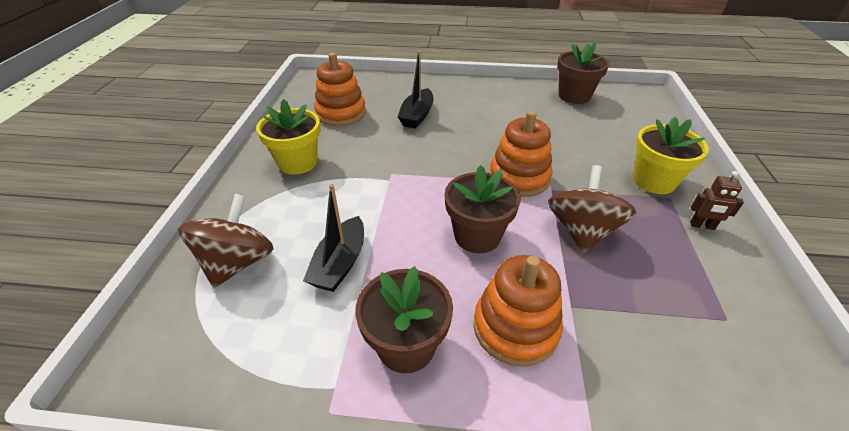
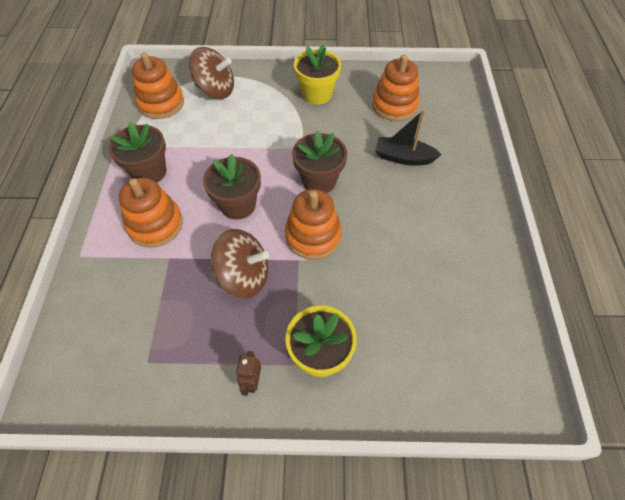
camera: 85 degrees right, 15 degrees up
black boat [303,184,364,292] -> none
brown flower pot [557,42,609,104] -> brown flower pot moved to [292,131,347,193]
none -> orange stacking toy [132,52,184,119]

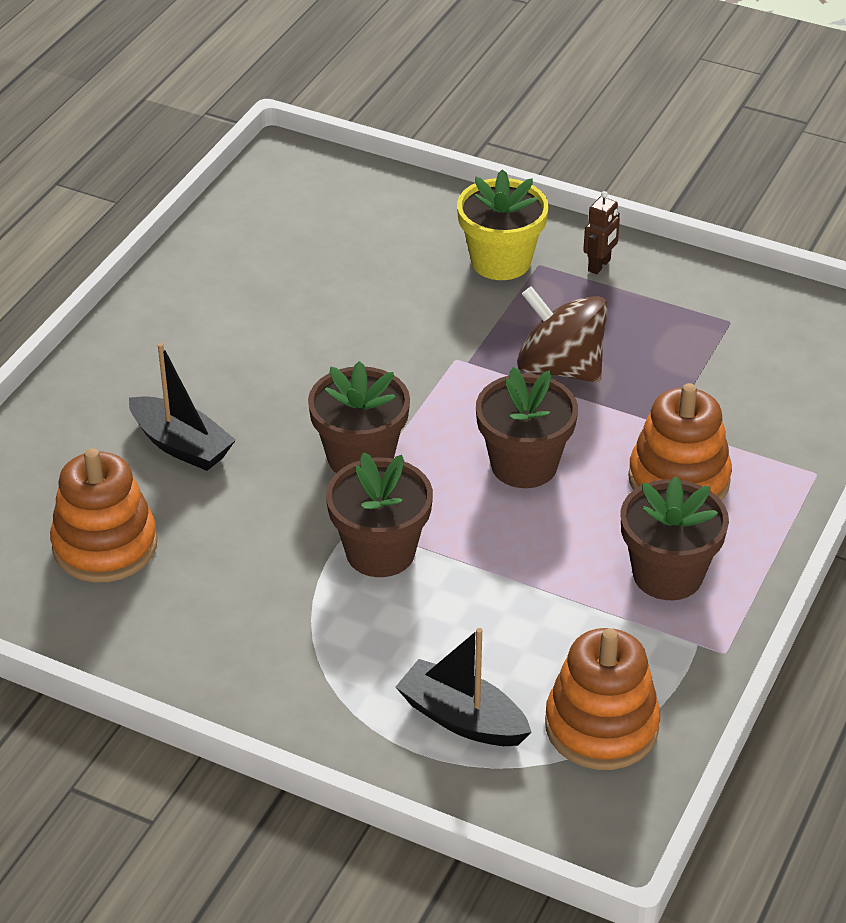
camera: 155 degrees left, 15 degrees down
brown spinning top [189,47,234,99] -> black boat [396,628,531,746]
orange stacking toy [285,189,342,260] -> none
yellow flower pot [294,45,341,104] -> none
none -> brown flower pot [326,452,433,577]

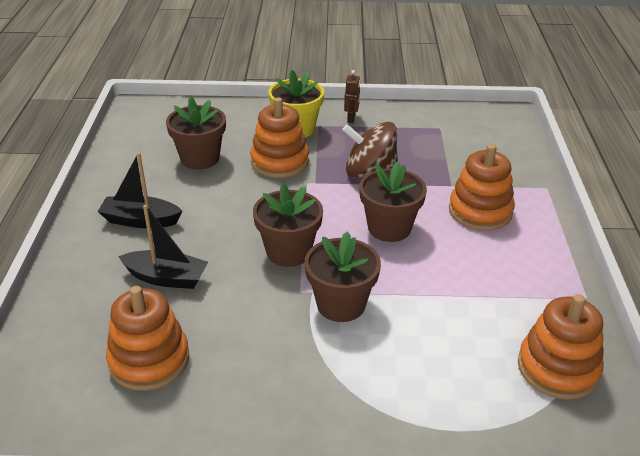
camera: 25 degrees left, 5 degrees down
black boat [396,628,531,746] -> black boat moved to [98,152,182,228]
brown flower pot [620,476,729,600] -> brown flower pot moved to [166,97,226,170]
none -> orange stacking toy [250,97,309,178]

